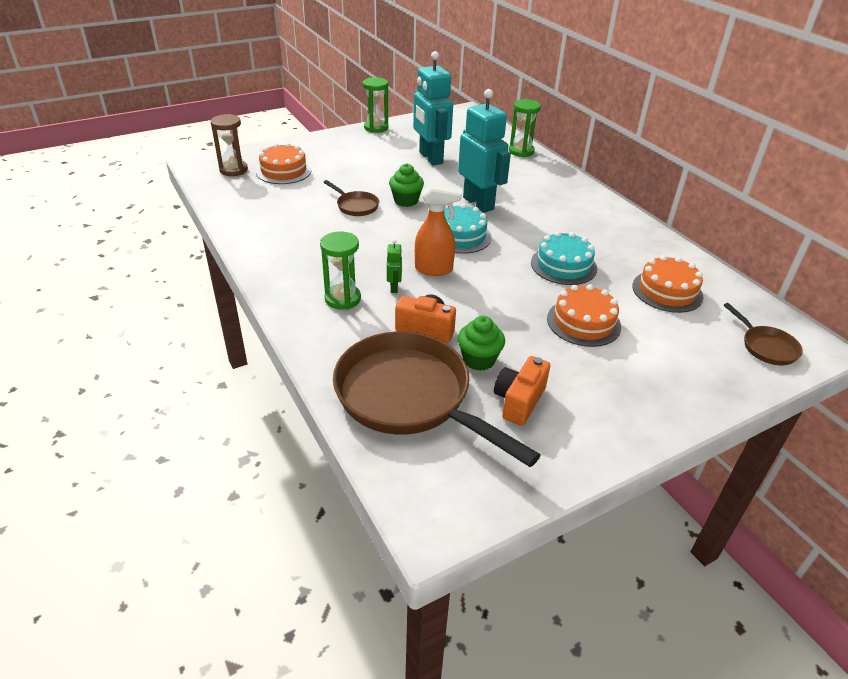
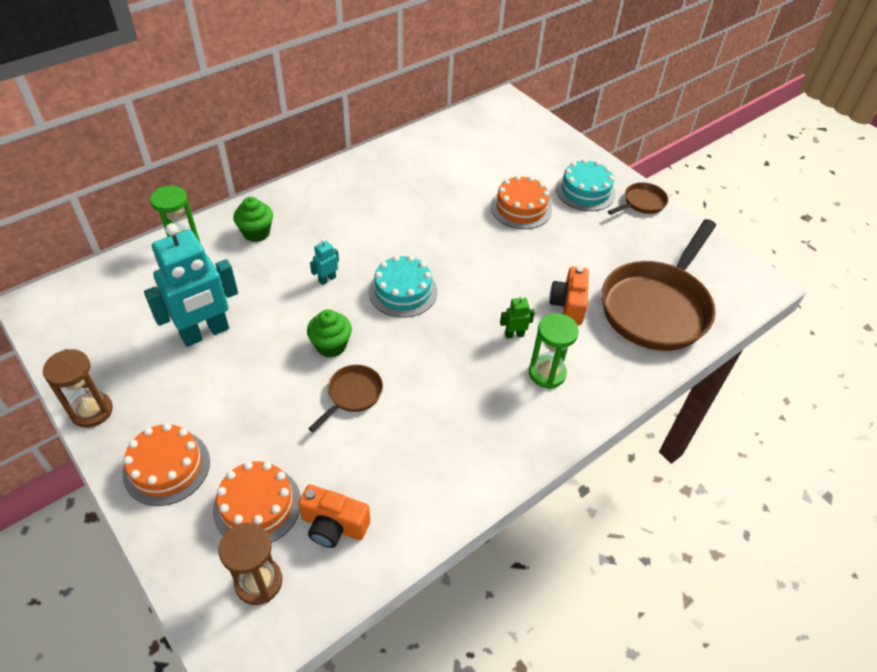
camera: 100 degrees left, 10 degrees up
green hourglass [363,77,388,133] -> brown hourglass [43,349,113,428]
orange spray bottle [415,184,462,276] -> none
turquoise robot [458,89,511,213] -> turquoise robot [310,239,339,285], size x0.41
green cupcake [458,316,505,371] -> green cupcake moved to [233,197,273,242]
orange camera [494,356,550,426] -> orange camera moved to [298,484,370,548]
turquoise cake [531,231,597,285] -> turquoise cake moved to [556,159,616,211]
orange cake [632,255,704,313] -> orange cake moved to [123,423,210,506]
brown pan [724,303,803,365] -> brown pan moved to [608,182,668,215]

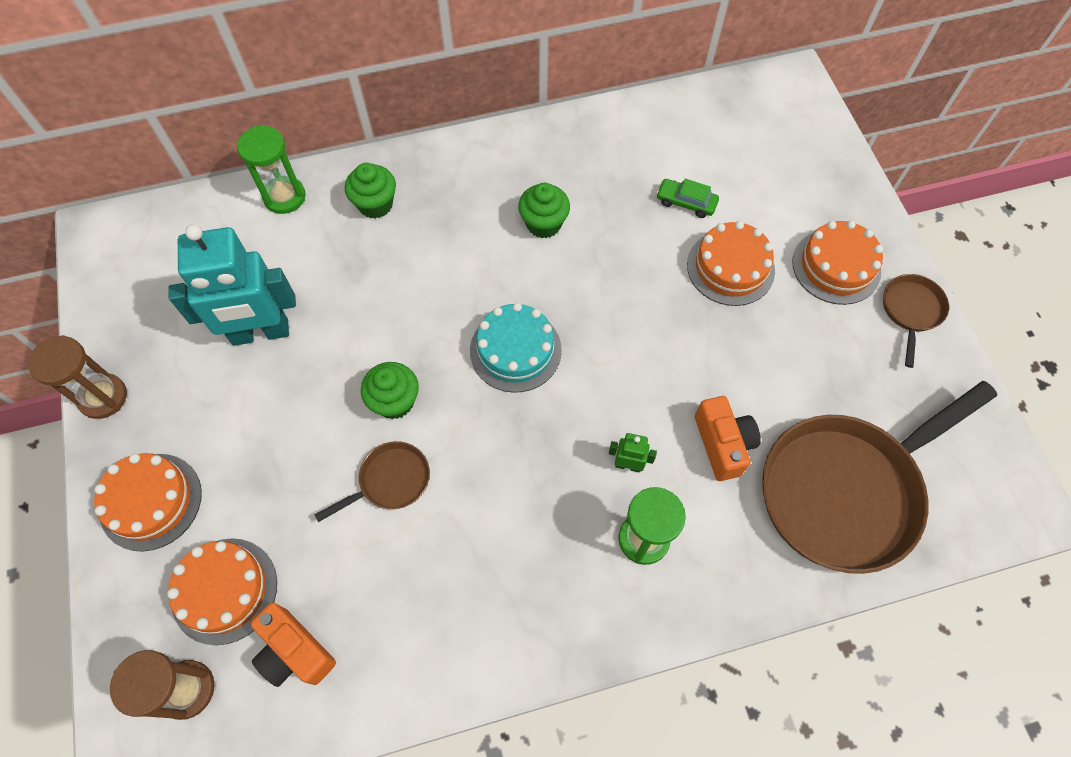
camera: 25 degrees right, 15 degrees up
turquoise robot [310,239,339,285] -> none
orange camera [550,266,589,325] -> orange camera turned 135 degrees clockwise [695,396,760,481]
turquoise cake [556,159,616,211] -> orange cake [792,220,883,305]
brown pan [608,182,668,215] -> brown pan turned 60 degrees counterclockwise [883,274,949,368]
none -> green cupcake [518,183,570,238]
none -> green car [656,179,719,218]

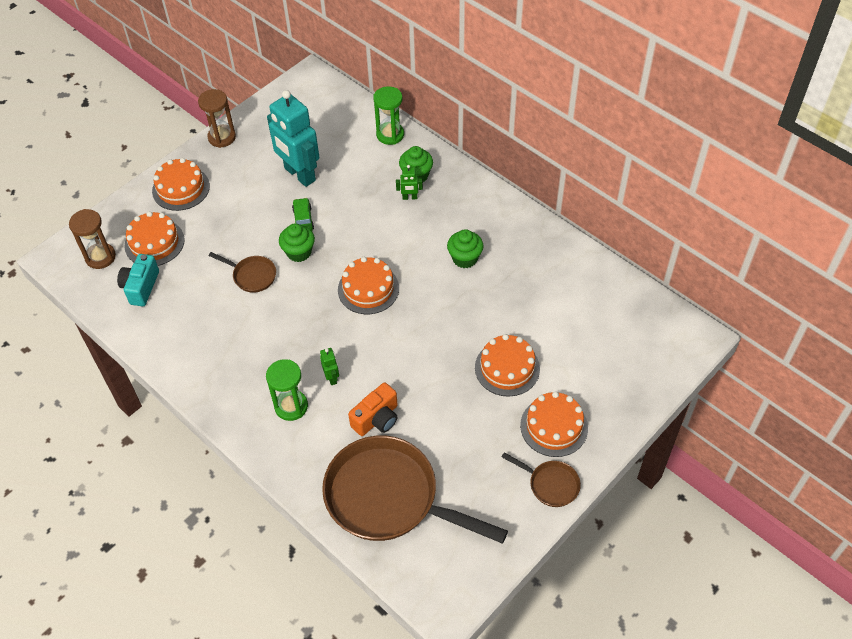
camera: 60 degrees right, 10 degrees down
orange camera [251,602,336,687] -> turquoise camera [117,254,159,306]
turquoise cake [470,303,562,393] -> orange cake [338,257,399,314]
green car [656,179,719,218] -> green car moved to [292,198,314,231]
brown pan [883,274,949,368] -> brown pan turned 45 degrees clockwise [502,452,581,507]
none -> green robot [396,165,423,200]

